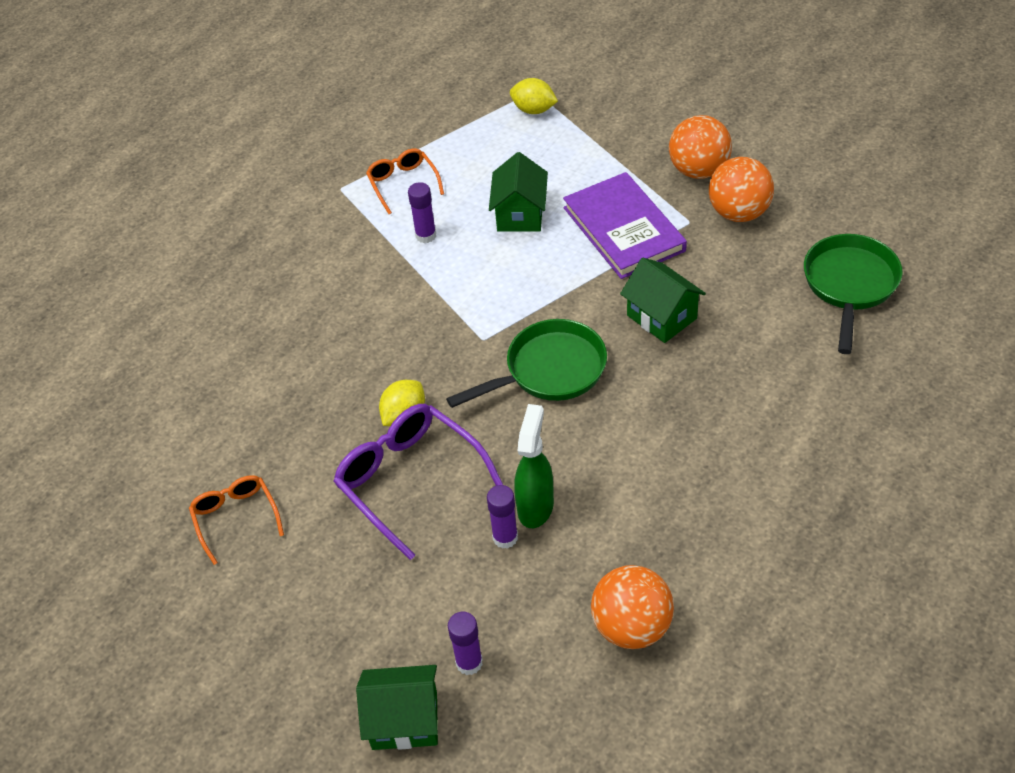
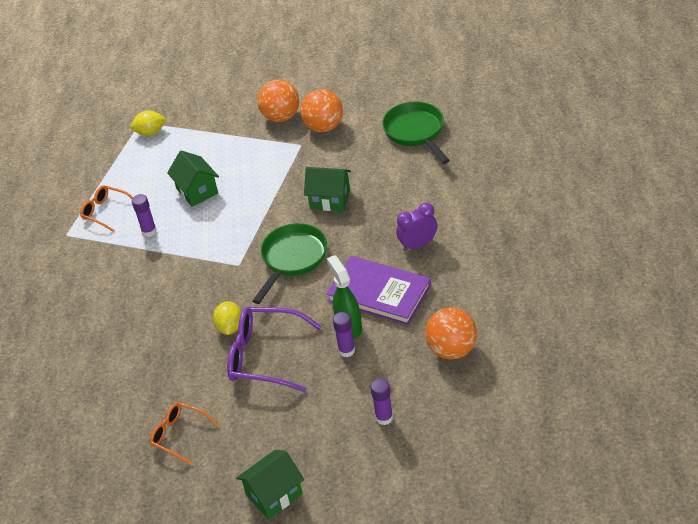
camera: 35 degrees left, 5 degrees down
green house [356,665,438,750] -> green house moved to [236,450,304,519]
purple book [563,172,687,279] -> purple book moved to [326,256,431,325]
none -> purple clock [396,203,437,252]

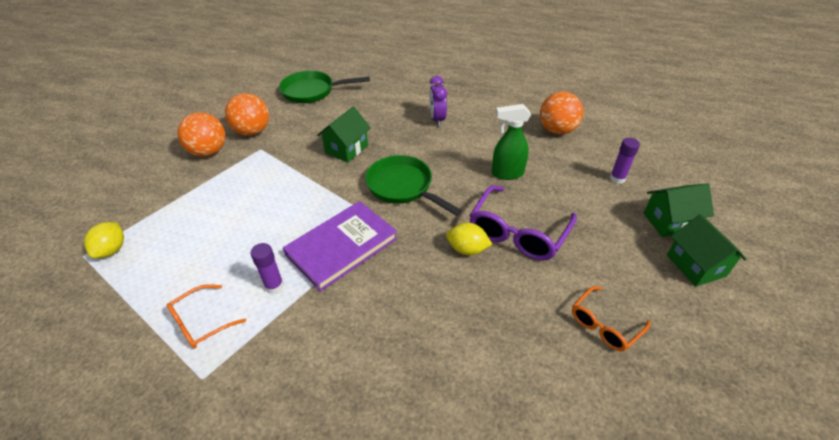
camera: 75 degrees left, 0 degrees up
green house [167,151,219,207] -> green house moved to [644,183,714,237]
purple book [326,256,431,325] -> purple book moved to [283,201,398,292]
purple glue stick [333,312,355,357] -> none

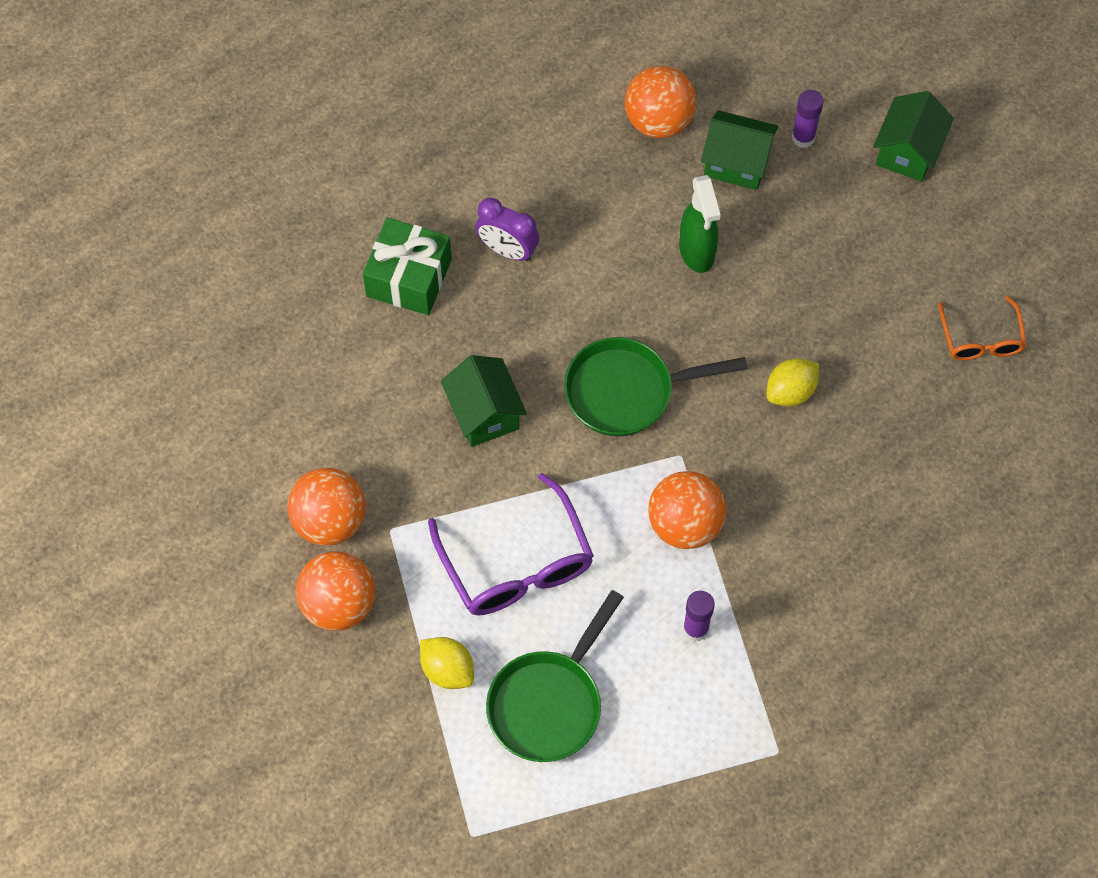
camera: 55 degrees left, 20 degrees up
yellow lemon [84,222,124,258] -> yellow lemon moved to [420,637,474,689]
orange glasses [167,284,246,349] -> none
green pan [279,71,370,103] -> green pan moved to [486,590,624,762]
purple book [283,201,398,292] -> orange ball [648,471,726,549]
purple glasses [470,185,577,261] -> purple glasses moved to [428,473,594,616]
green spray bottle [492,104,531,180] -> green spray bottle turned 45 degrees counterclockwise [679,175,721,273]
green house [667,214,747,286] -> green house moved to [701,110,778,190]
none -> green gift [363,218,452,315]

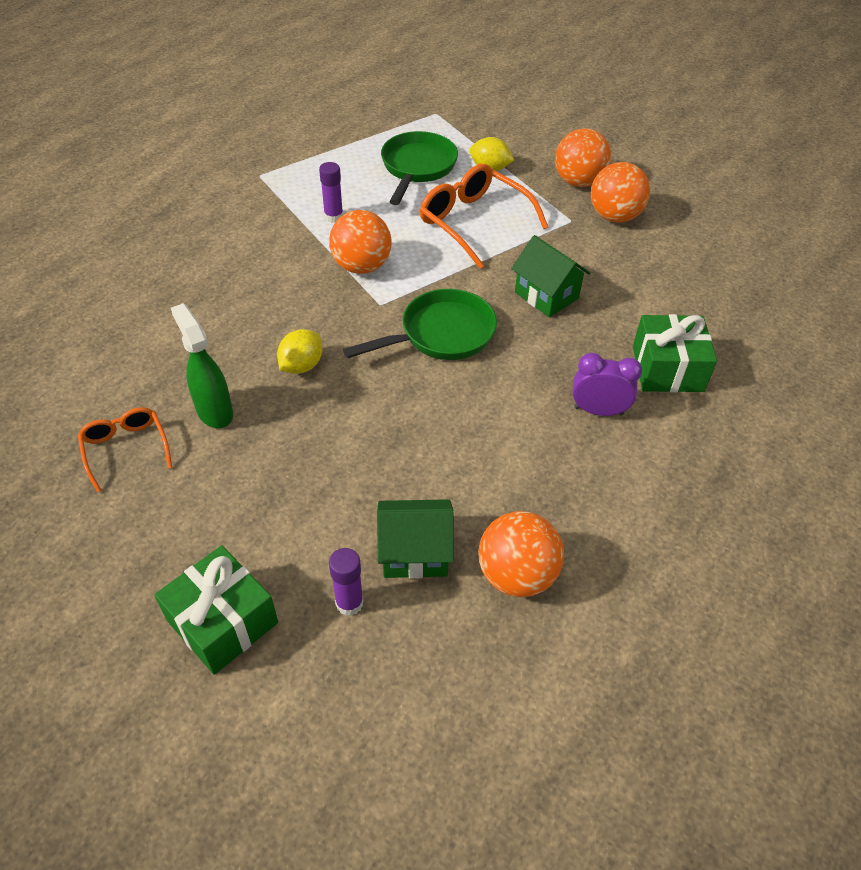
camera: 160 degrees right, 15 degrees down
purple glasses [428,473,594,616] -> orange glasses [420,164,548,269]
green spray bottle [679,175,721,273] -> green spray bottle moved to [171,303,233,428]
green house [873,91,954,182] -> green gift [155,545,278,675]

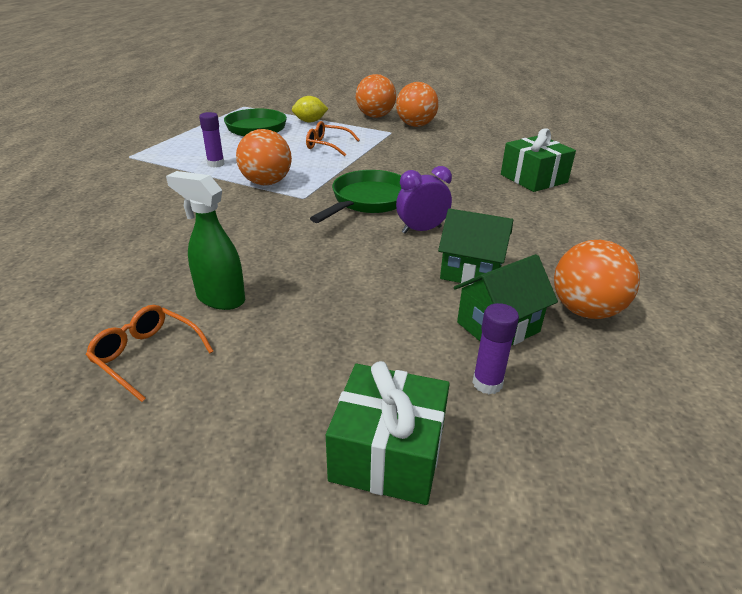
camera: 30 degrees left, 15 degrees down
yellow lemon [277,329,323,374] -> none
orange glasses [420,164,548,269] -> orange glasses [306,121,360,156], size x0.59
green house [511,235,590,317] -> green house moved to [438,208,513,285]
purple clock [572,353,642,416] -> purple clock moved to [396,166,452,234]

